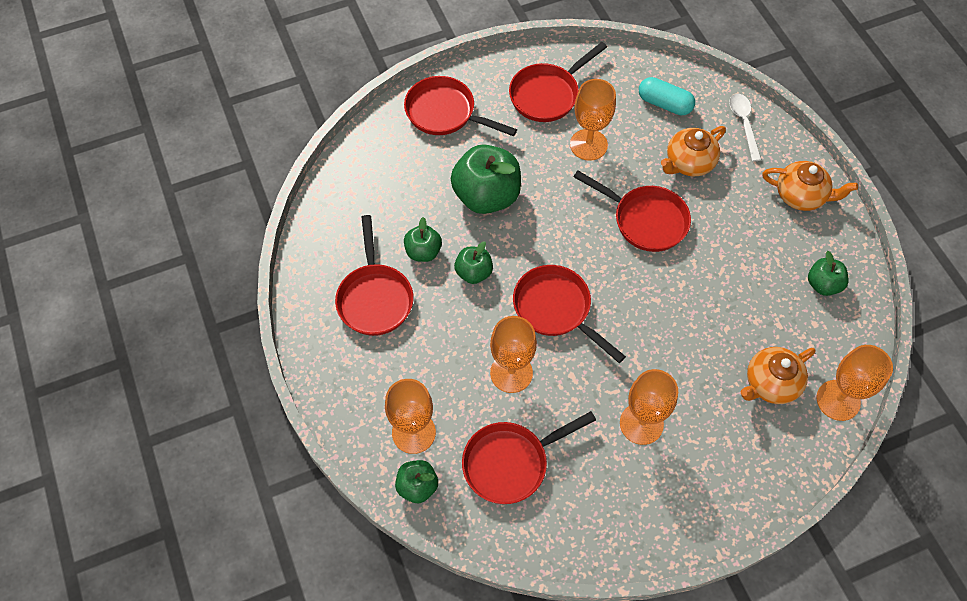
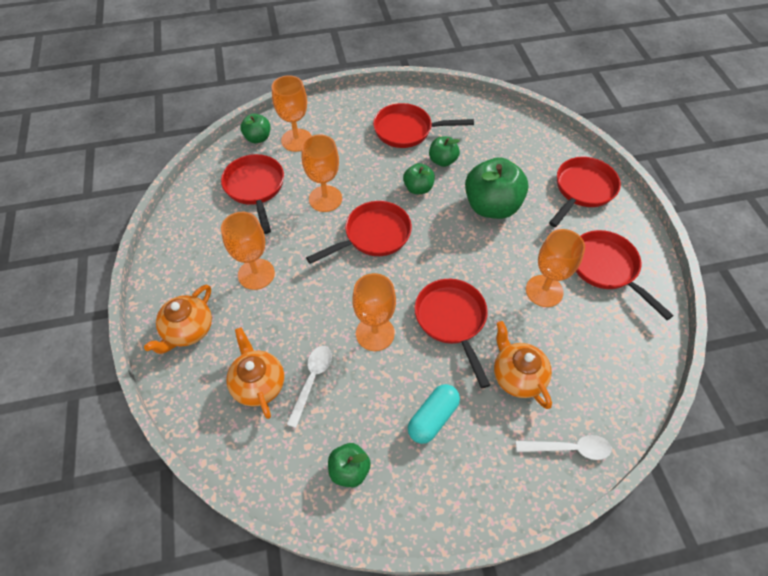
camera: 100 degrees right, 5 degrees down
red pan [574,171,691,252] -> red pan turned 120 degrees clockwise [415,279,490,388]
turquoise capsule [639,77,695,115] -> turquoise capsule moved to [408,384,460,444]
orange teapot [762,161,858,211] -> orange teapot moved to [144,285,212,354]
orange goblet [816,345,893,421] -> orange goblet moved to [352,273,396,351]
none -> white spoon [286,346,332,428]

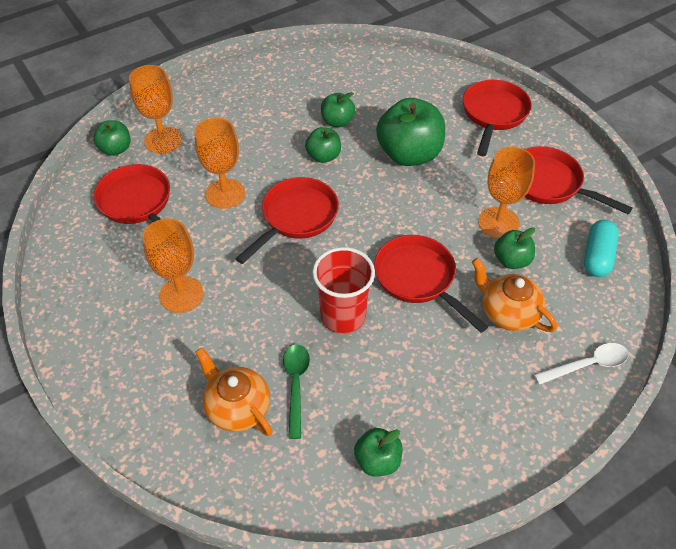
camera: 20 degrees left, 5 degrees down
orange teapot [144,285,212,354] -> none
white spoon [286,346,332,428] -> green spoon [283,344,310,439]
orange goblet [352,273,396,351] -> red cup [312,247,375,334]
red pan [373,103,474,148] -> none
turquoise capsule [408,384,460,444] -> turquoise capsule moved to [584,220,619,277]
none -> green apple [494,227,535,269]

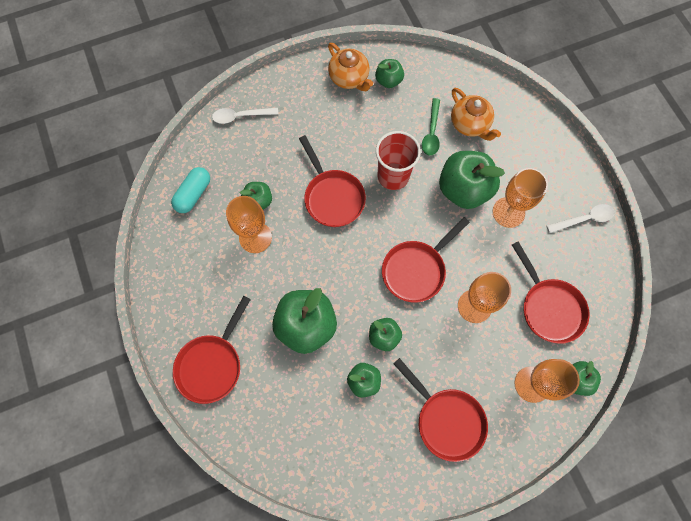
camera: 170 degrees left, 20 degrees up
orange teapot [472,258,557,332] -> orange teapot moved to [328,43,373,91]
red pan [525,146,633,214] -> red pan moved to [393,358,488,462]
none -> green apple [439,151,505,209]
none -> white spoon [546,204,615,233]

